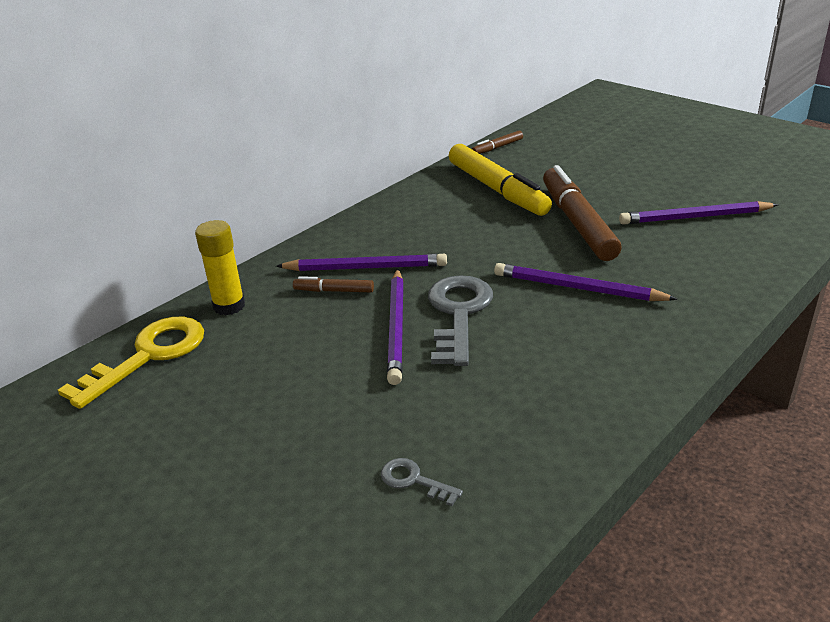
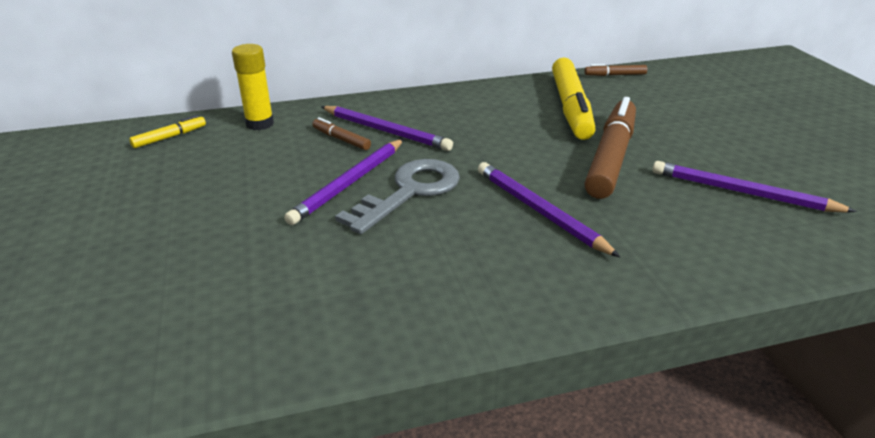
camera: 30 degrees right, 0 degrees up
yellow key [58,317,204,409] -> yellow marker [129,115,206,148]
grey key [381,458,463,506] -> none

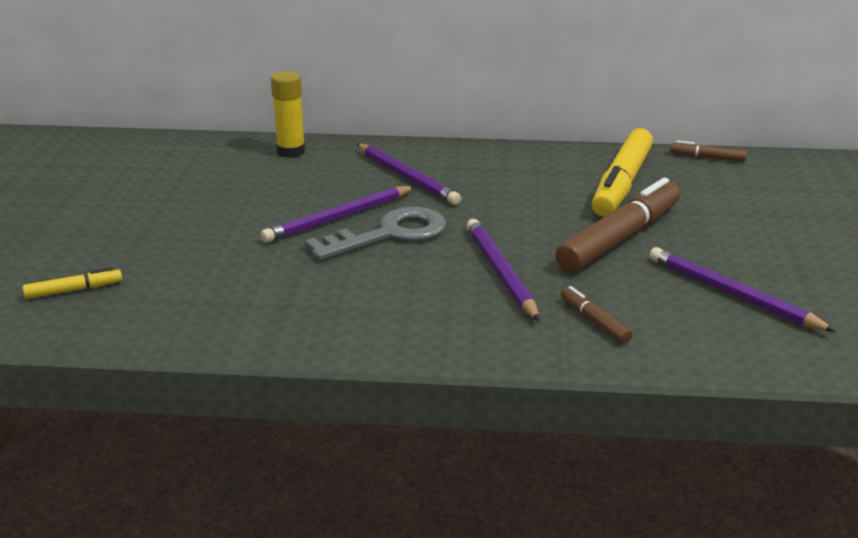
camera: 20 degrees right, 5 degrees down
yellow marker [129,115,206,148] -> yellow marker moved to [23,267,122,299]
brown marker [312,117,371,150] -> brown marker moved to [561,286,632,343]

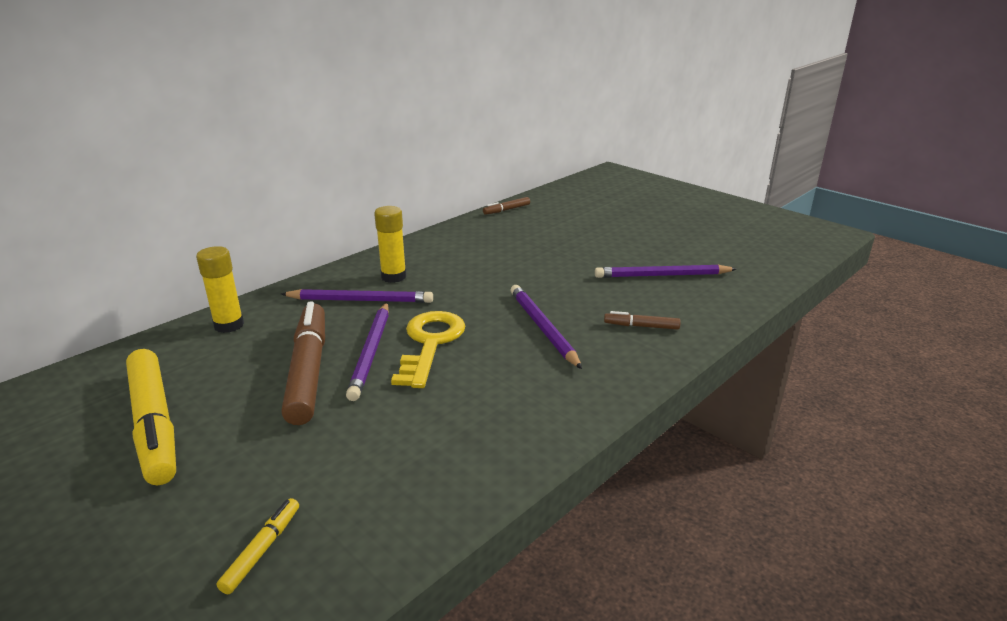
camera: 50 degrees left, 0 degrees up
grey key [304,207,446,260] -> yellow key [391,311,465,388]
purple pencil [467,219,540,321] -> purple pencil turned 45 degrees clockwise [510,285,582,369]
brown marker [555,178,680,272] -> brown marker moved to [281,301,325,425]
yellow marker [592,128,653,216] -> yellow marker moved to [126,349,176,485]
none -> yellow glue stick [374,206,407,283]

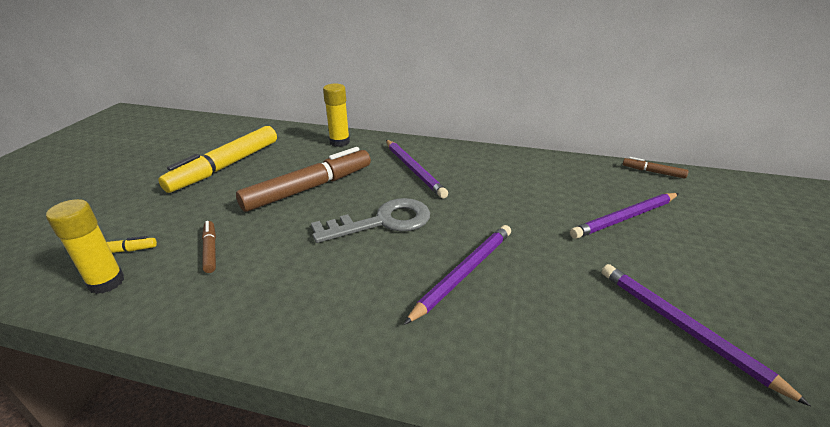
camera: 60 degrees right, 5 degrees up
purple pencil [346,302,389,401] -> purple pencil moved to [570,193,679,239]
yellow glue stick [374,206,407,283] -> yellow glue stick moved to [46,199,124,294]
yellow key [391,311,465,388] -> grey key [311,198,430,243]
brown marker [604,311,681,330] -> brown marker moved to [202,221,216,273]

